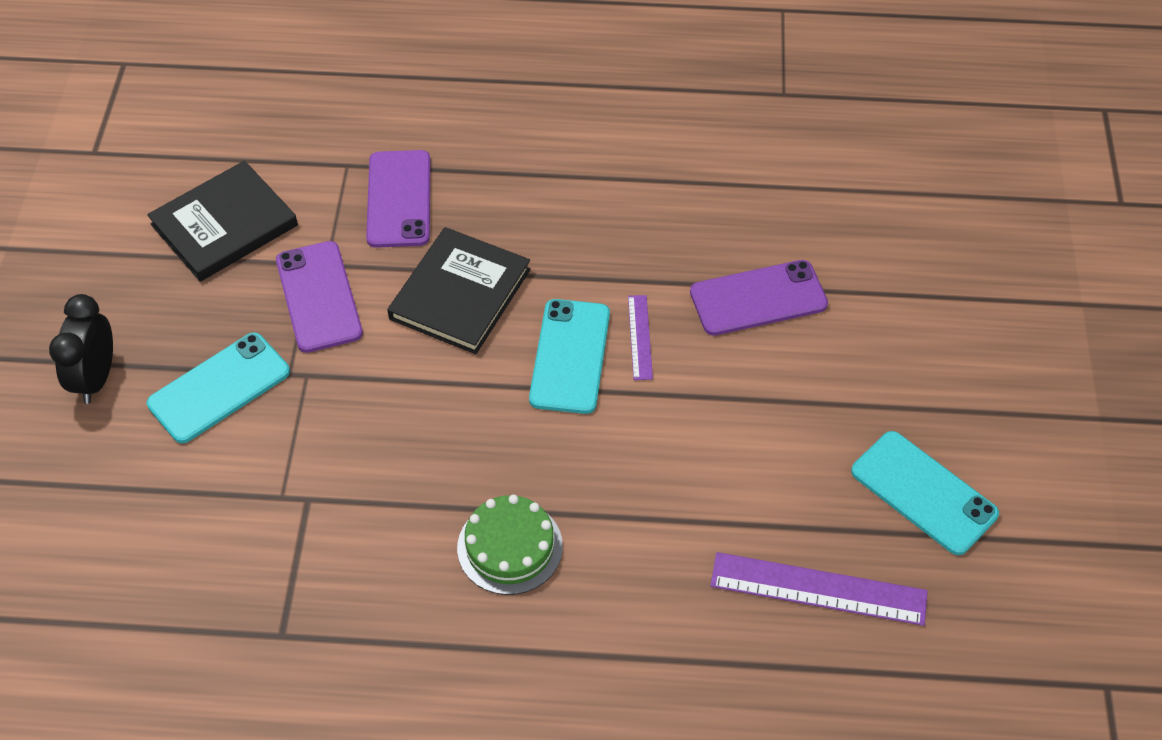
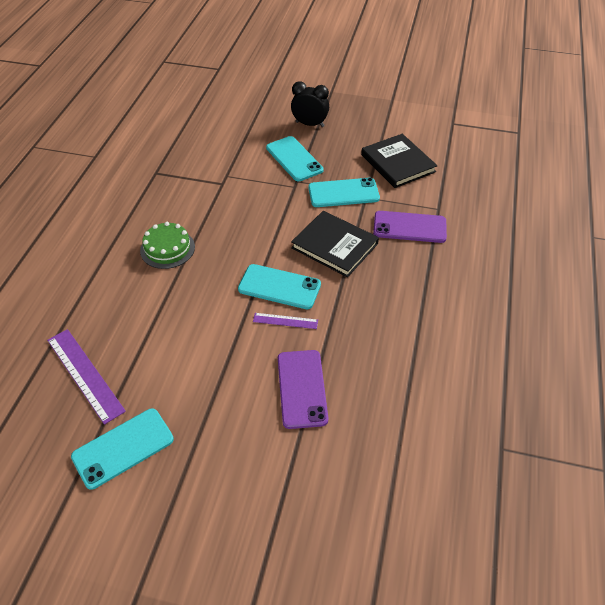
camera: 100 degrees right, 5 degrees down
purple phone [276,241,363,353] -> turquoise phone [308,178,380,207]
purple ruler [710,552,928,626] -> purple ruler turned 60 degrees counterclockwise [47,329,126,425]

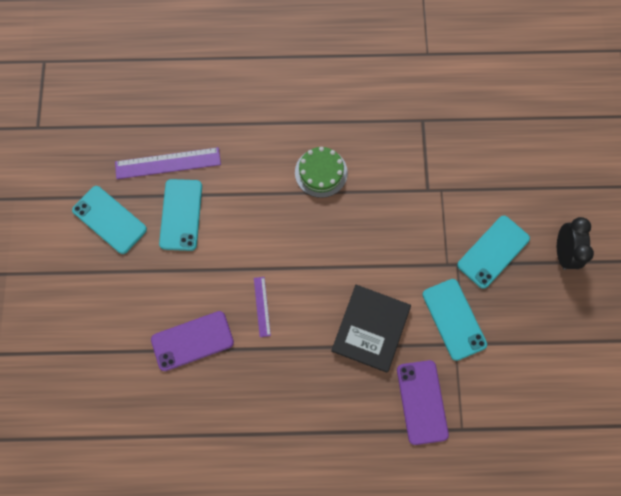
camera: 75 degrees right, 25 degrees up
purple ruler [47,329,126,425] -> purple ruler turned 45 degrees clockwise [115,147,221,179]
turquoise phone [238,264,321,309] -> turquoise phone moved to [159,179,202,251]
black book [361,134,438,188] -> none

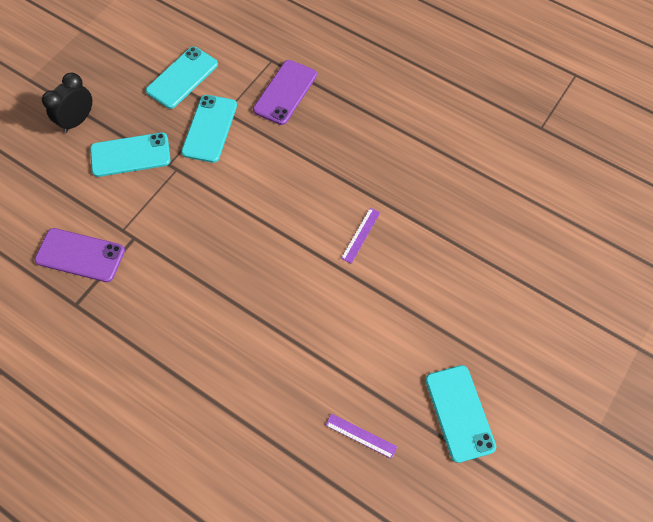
camera: 145 degrees left, 10 degrees down
purple ruler [115,147,221,179] -> purple ruler [326,414,397,459], size x0.54
purple phone [151,311,234,371] -> purple phone moved to [35,228,125,282]
turquoise phone [159,179,202,251] -> turquoise phone moved to [146,47,218,109]
green cake [295,147,348,198] -> none
black book [331,285,411,373] -> none

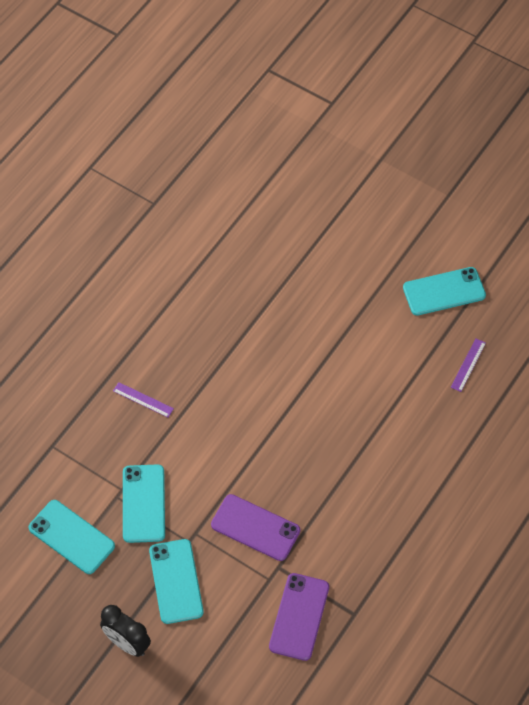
camera: 90 degrees left, 5 degrees down
turquoise phone [181,95,237,163] -> turquoise phone turned 75 degrees clockwise [123,464,165,543]
purple phone [253,60,317,125] -> purple phone moved to [211,494,300,561]
purple ruler [341,208,380,264] -> purple ruler moved to [113,382,174,417]

